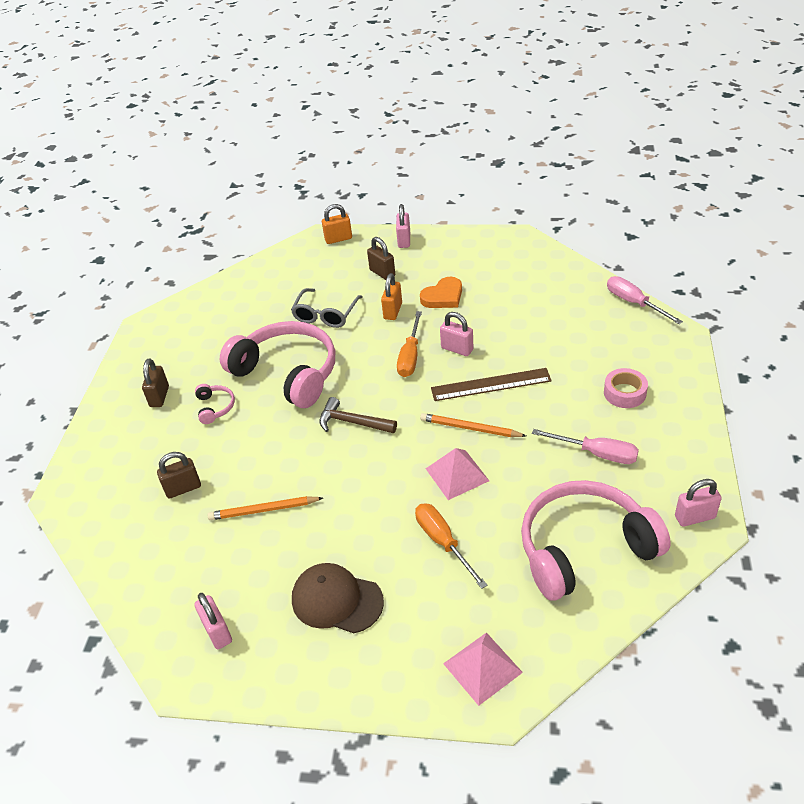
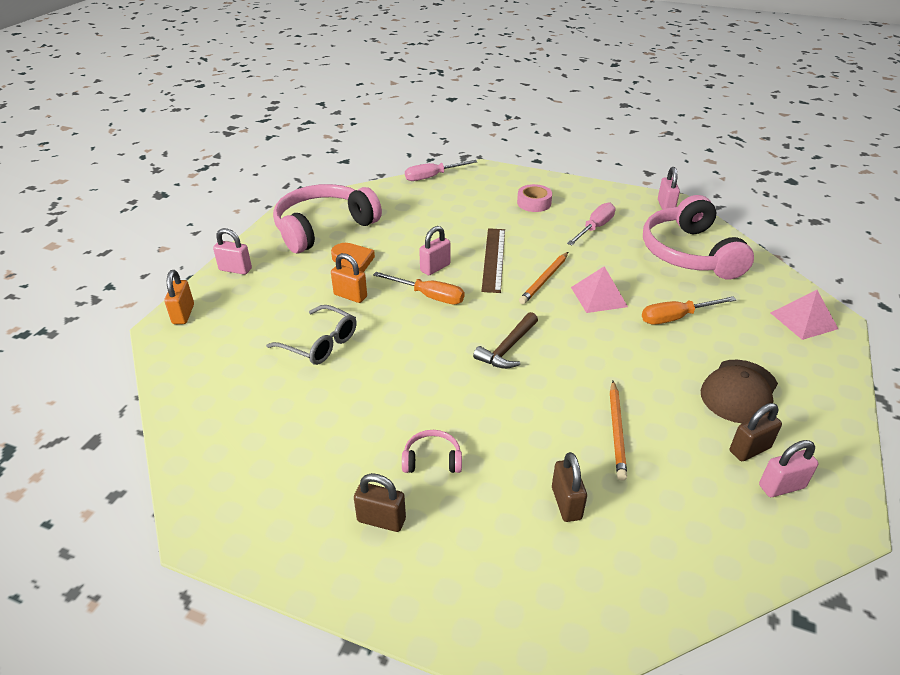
camera: 80 degrees left, 5 degrees down
pink headphones [220,321,335,408] -> pink headphones moved to [273,184,382,253]
brown padlock [367,237,395,280] -> brown padlock moved to [730,403,782,461]

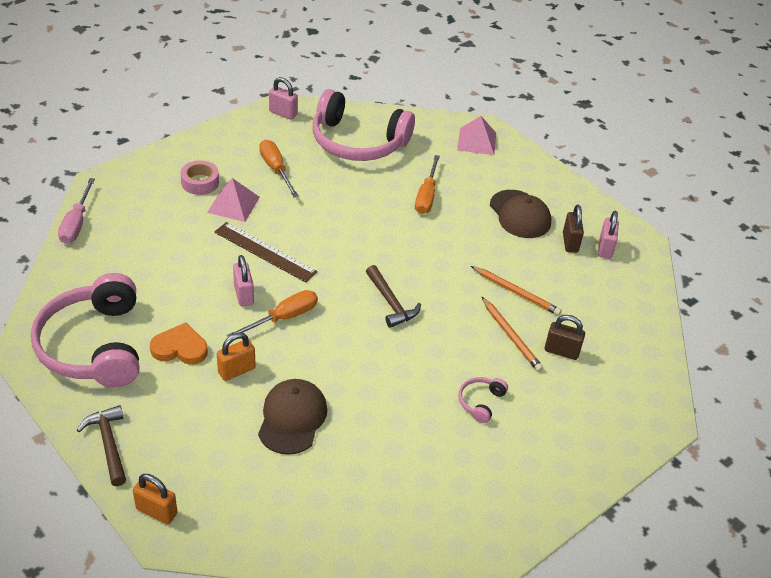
camera: 65 degrees left, 5 degrees up
pink padlock [213,228,252,275] -> brown hammer [77,405,126,486]
grey glasses [266,305,357,365] -> brown cap [258,379,327,455]
brown padlock [354,473,406,532] -> none
orange pencil [519,252,568,304] -> orange pencil moved to [482,297,543,372]
pink screwdriver [567,202,615,245] -> orange screwdriver [259,140,299,197]
pink pyramid [571,266,628,313] -> pink pyramid moved to [207,178,260,222]

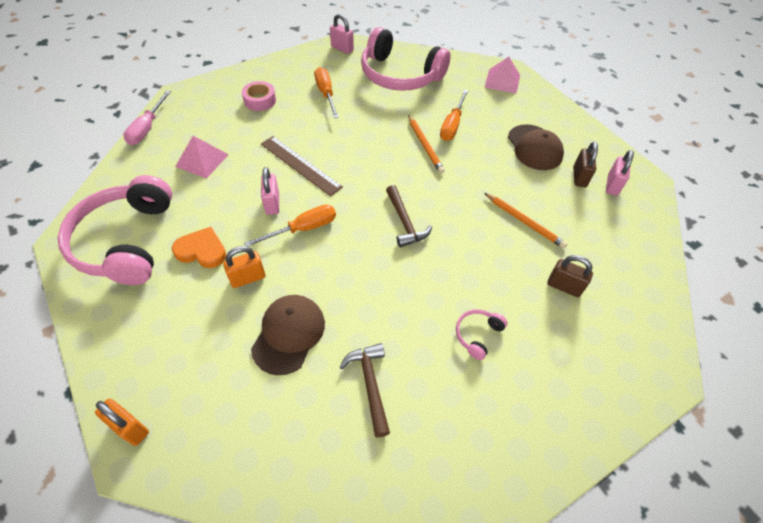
camera: 10 degrees right, 10 degrees up
brown hammer [77,405,126,486] -> brown hammer moved to [340,343,390,437]
pink pyramid [207,178,260,222] -> pink pyramid moved to [175,136,229,179]
orange pencil [482,297,543,372] -> orange pencil moved to [408,115,445,174]

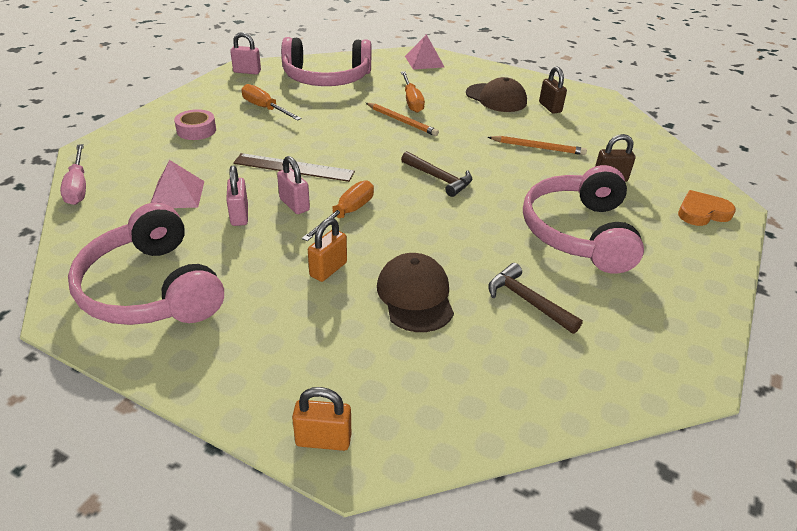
camera: 30 degrees left, 15 degrees down
orange heart [172,227,226,268] -> orange heart moved to [678,190,736,226]
pink headphones [456,309,507,360] -> pink headphones [523,165,644,274], size x2.47
pink padlock [606,150,634,196] -> pink padlock moved to [226,166,248,226]

